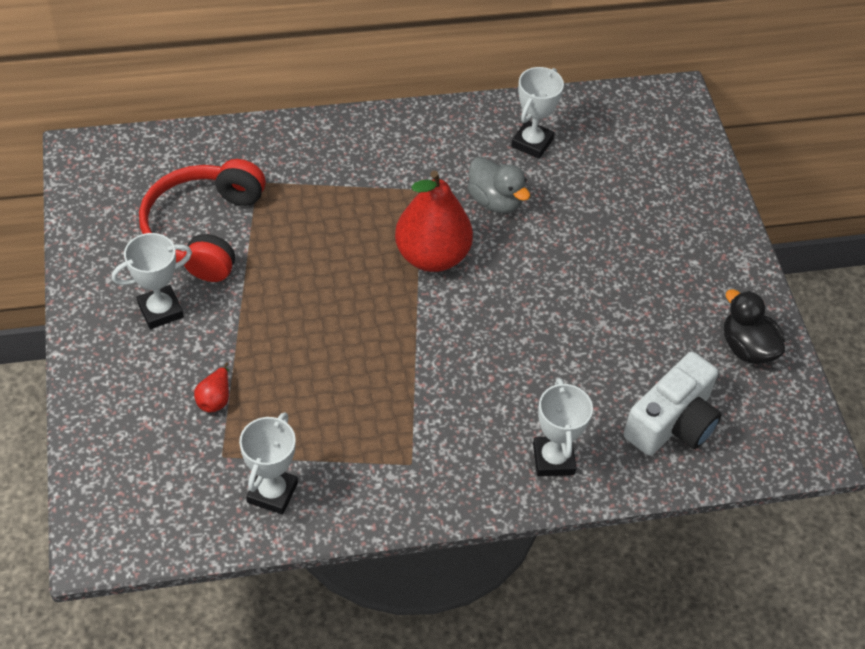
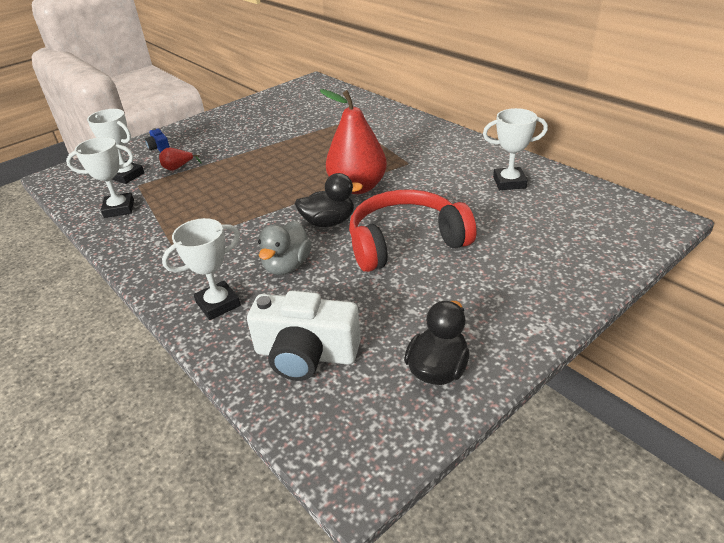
camera: 65 degrees right, 15 degrees down
white trophy [112,233,192,329] -> white trophy moved to [87,109,144,184]
red headphones [139,159,266,282] -> red headphones moved to [349,189,476,272]
grey duck [468,157,530,213] -> grey duck moved to [258,220,312,275]
none -> blue camera [145,128,170,152]
none -> black duck [295,173,363,227]

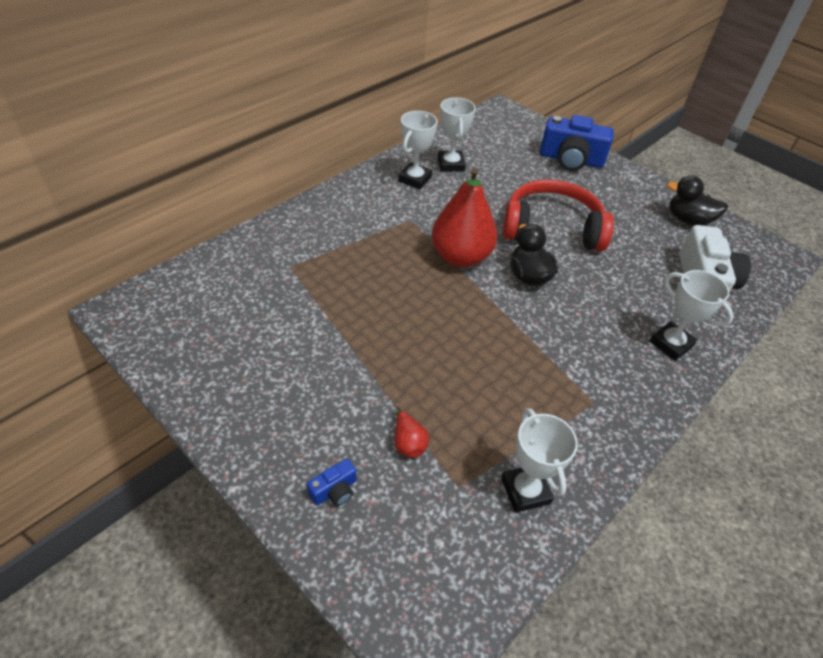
camera: 100 degrees left, 10 degrees up
white trophy [87,109,144,184] -> white trophy moved to [398,111,438,189]
grey duck [258,220,312,275] -> none
red headphones [349,189,476,272] -> red headphones turned 120 degrees clockwise [503,179,614,251]
none -> blue camera [540,115,614,171]

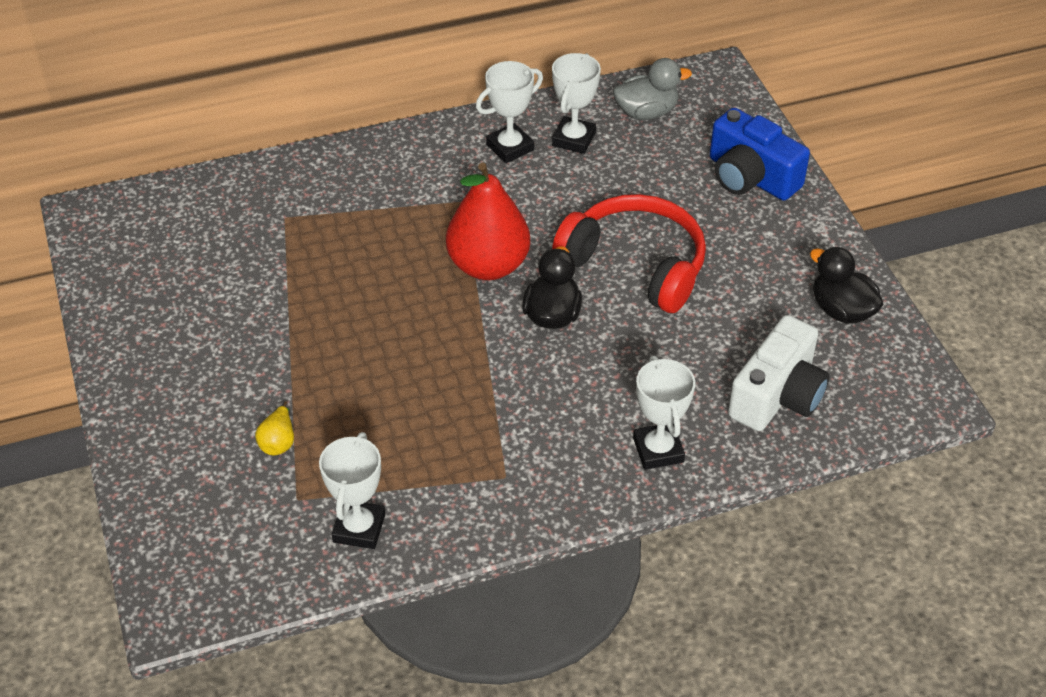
camera: 30 degrees right, 0 degrees up
blue camera [307,459,357,506] -> none
red pear [394,406,429,458] -> yellow pear [255,401,294,455]
none -> grey duck [613,58,692,120]

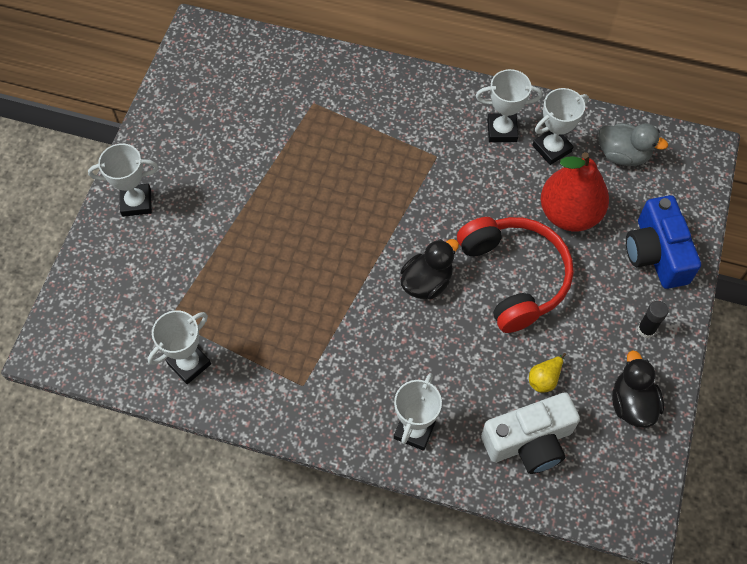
camera: 35 degrees right, 15 degrees up
yellow pear [255,401,294,455] -> yellow pear moved to [529,353,566,393]
red pear [446,163,531,280] -> red pear moved to [541,152,609,231]
none -> white trophy [88,144,159,217]
none -> black glue stick [638,301,668,338]

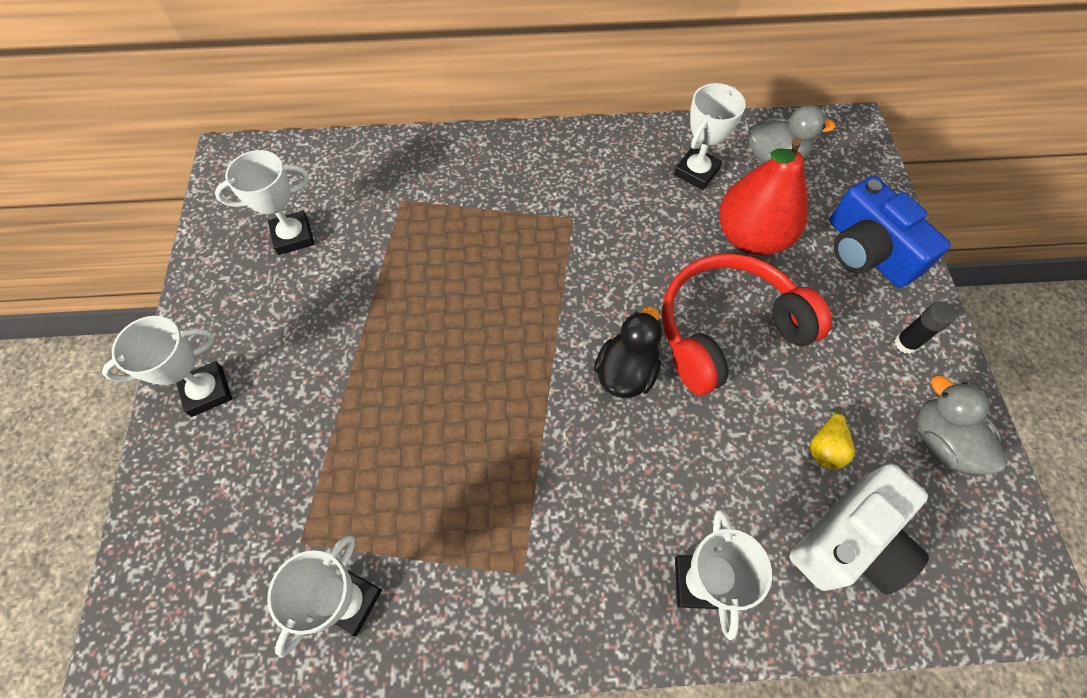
camera: 20 degrees left, 0 degrees up
red headphones [457,217,573,333] -> red headphones turned 75 degrees counterclockwise [662,253,832,395]
white trophy [476,69,543,142] -> white trophy moved to [215,150,314,255]
black duck [612,350,664,428] -> grey duck [917,375,1008,474]

